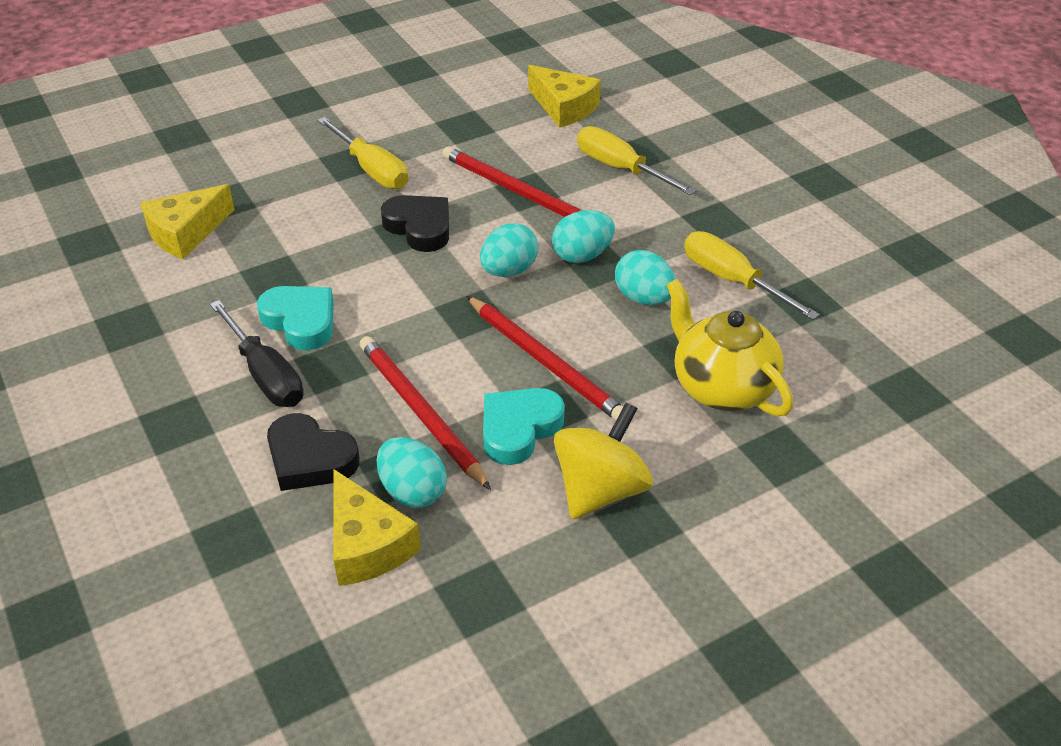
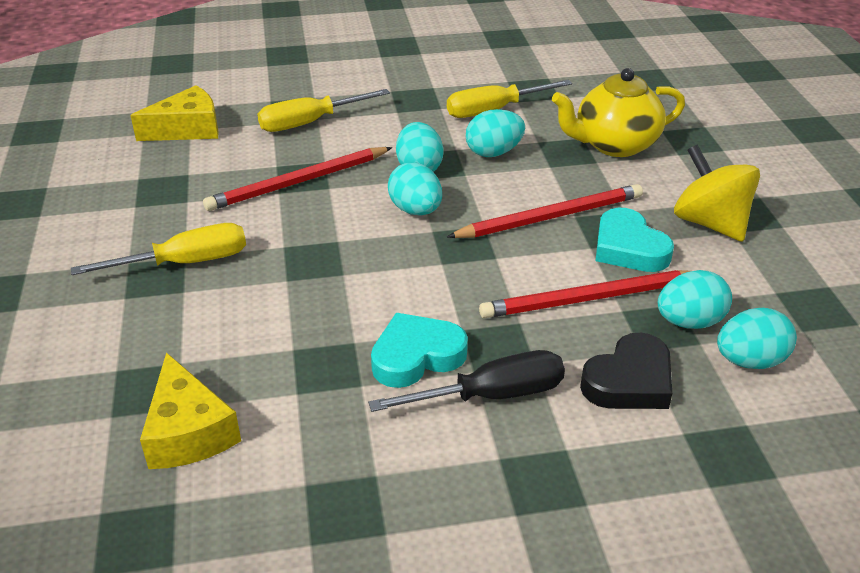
camera: 70 degrees left, 5 degrees down
yellow cheese [334,469,421,586] -> turquoise egg [717,308,797,369]
black heart [381,195,449,252] -> none

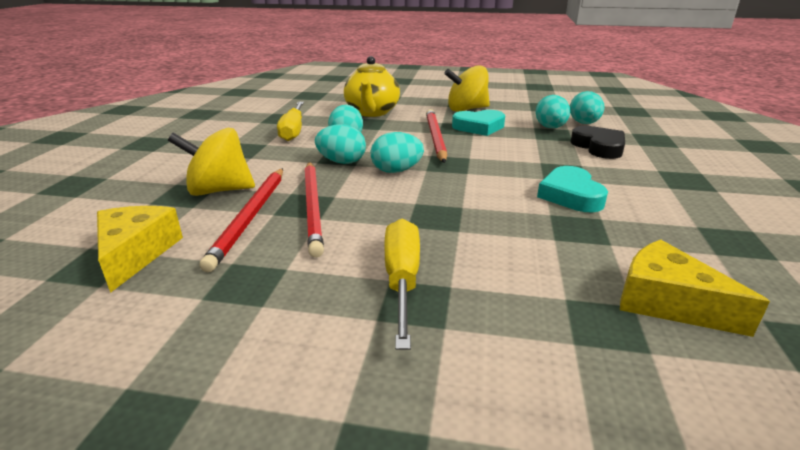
camera: 70 degrees left, 10 degrees down
yellow cheese [140,352,241,469] -> yellow cheese turned 135 degrees counterclockwise [620,240,770,337]
yellow screwdriver [257,89,390,132] -> yellow spinning top [168,128,255,196]
black screwdriver [368,350,565,412] -> none
red pencil [479,270,690,318] -> red pencil moved to [199,168,283,272]

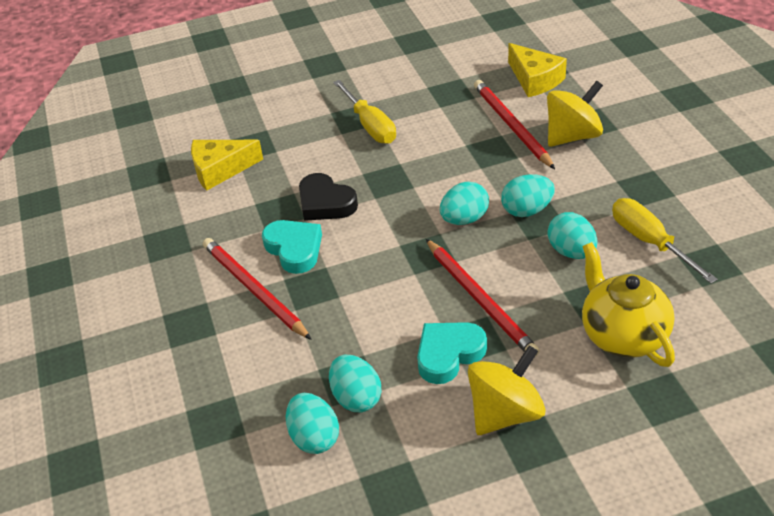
camera: 155 degrees right, 15 degrees up
red pencil [305,162,324,257] -> red pencil moved to [203,238,312,340]
black heart [571,126,625,159] -> black heart moved to [299,173,358,221]
yellow cheese [620,240,770,337] -> yellow cheese turned 150 degrees clockwise [191,140,263,191]

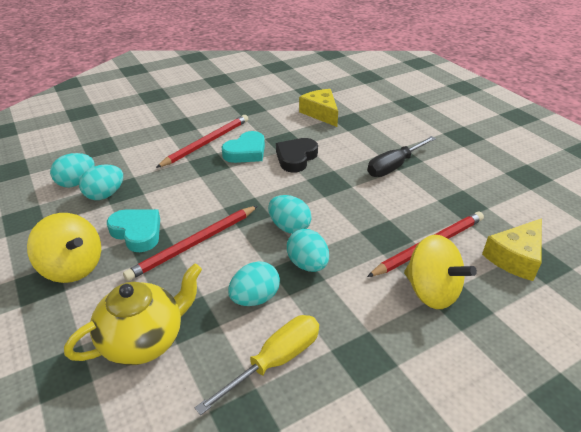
camera: 75 degrees right, 5 degrees down
yellow screwdriver [333,80,396,144] -> black screwdriver [367,136,436,177]

